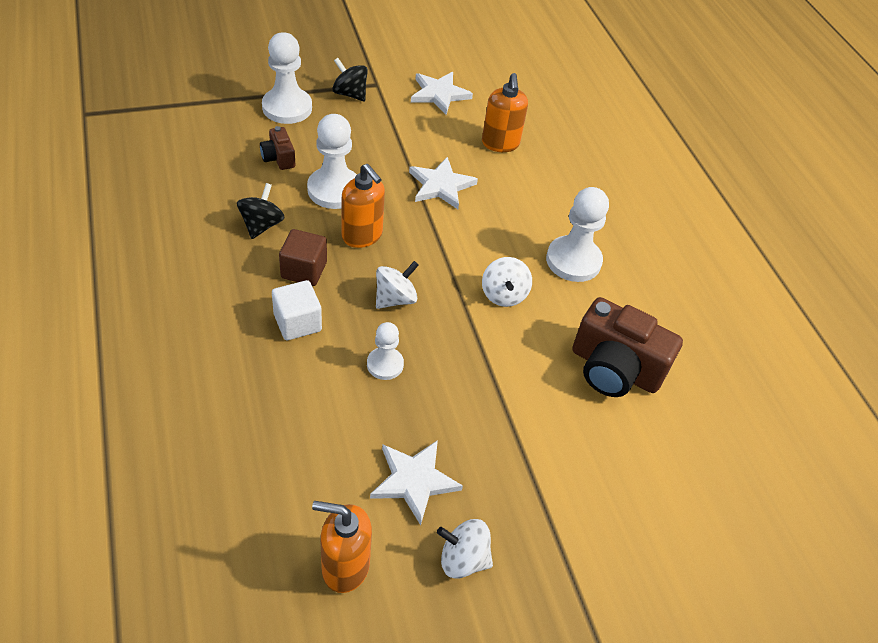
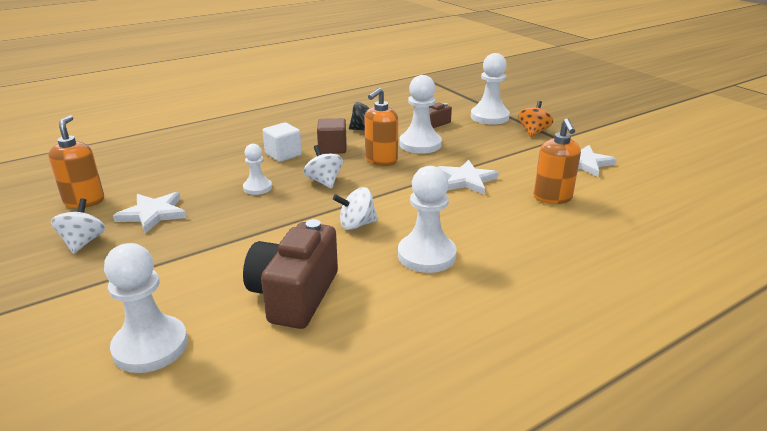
camera: 80 degrees right, 20 degrees down
black spinning top [332,58,368,101] -> orange spinning top [518,101,553,137]
white spinning top [376,261,419,309] -> white spinning top turned 150 degrees counterclockwise [304,145,343,189]
orange soap dispenser [482,73,528,152] -> orange soap dispenser turned 75 degrees counterclockwise [533,119,581,204]
none -> white pawn [104,243,188,373]

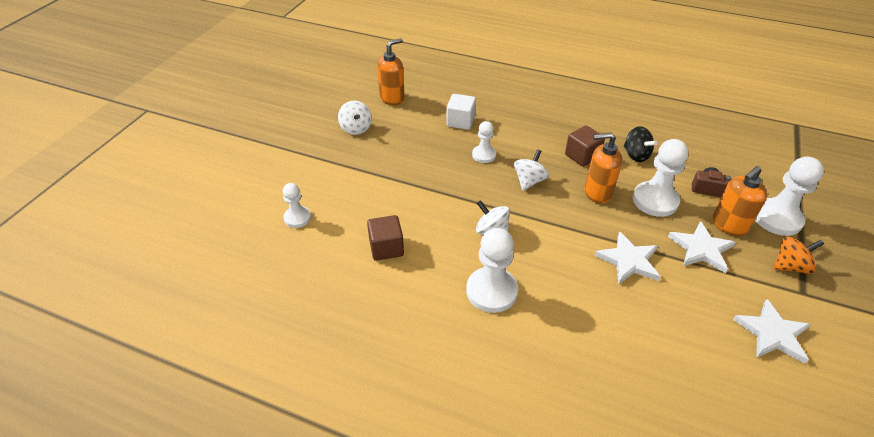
camera: 55 degrees right, 15 degrees up
white spinning top [51,199,105,254] -> white spinning top turned 105 degrees clockwise [338,101,372,135]
white pawn [104,243,188,373] -> white pawn [283,183,311,228], size x0.58
white star [113,192,187,234] -> white star moved to [668,221,736,273]
brown camera [243,219,338,329] -> brown cube [367,215,404,261]
white cube [263,122,302,162] -> white cube moved to [446,94,476,130]
orange soap dispenser [533,119,581,204] -> orange soap dispenser moved to [712,166,767,236]

